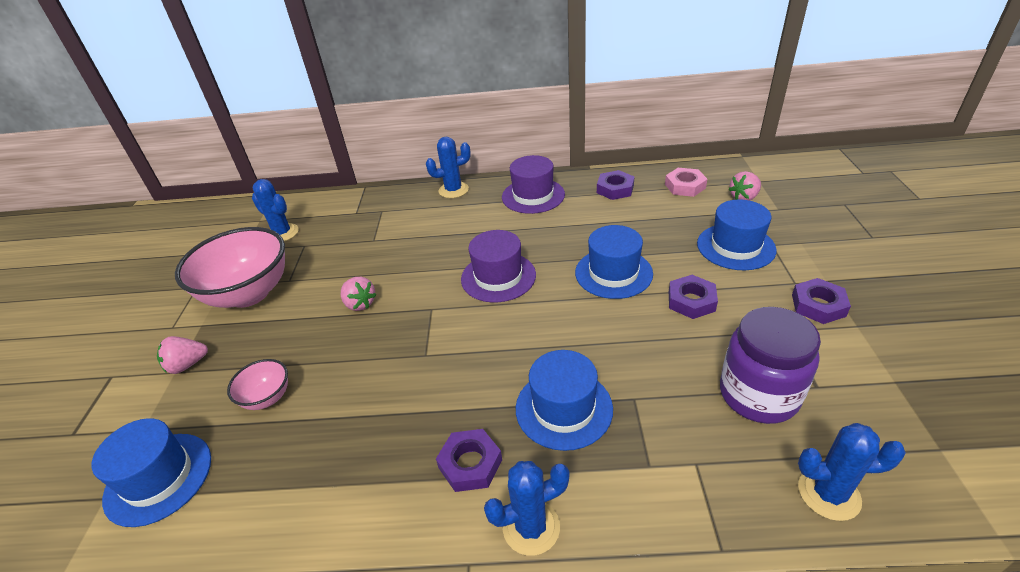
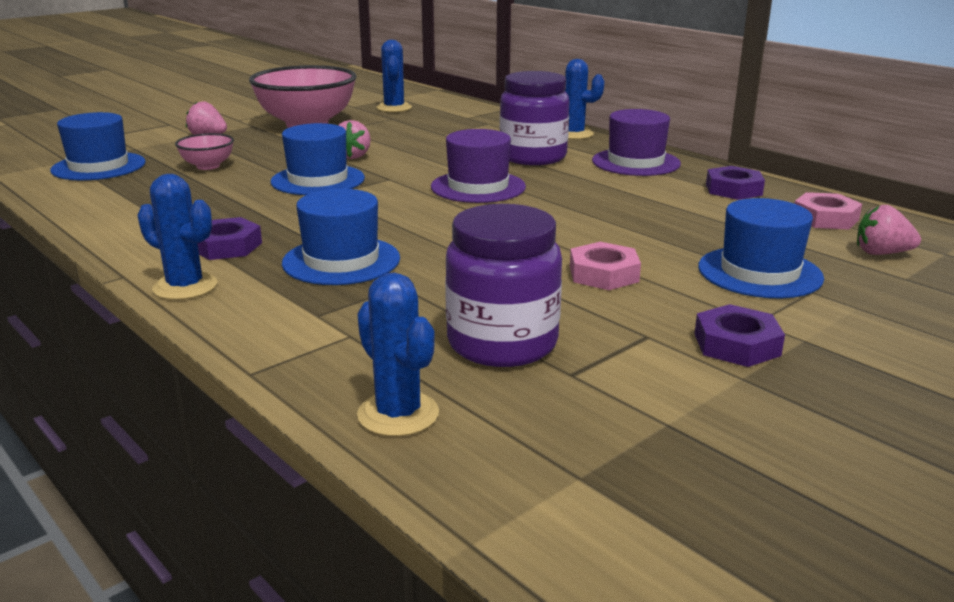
camera: 45 degrees right, 15 degrees down
blue hat [575,225,653,299] -> blue hat moved to [271,123,365,195]
purple nut [669,275,718,319] -> pink nut [570,242,641,290]
none -> purple jar [500,71,570,165]

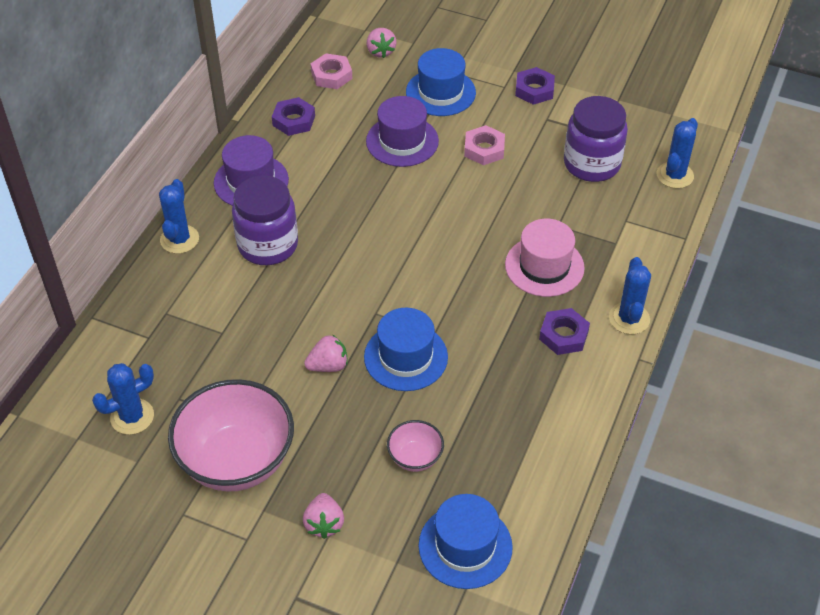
camera: 115 degrees left, 25 degrees up
blue hat [282,189,400,285] -> pink hat [505,219,585,297]
purple hat [431,129,526,203] -> purple hat moved to [366,96,439,167]

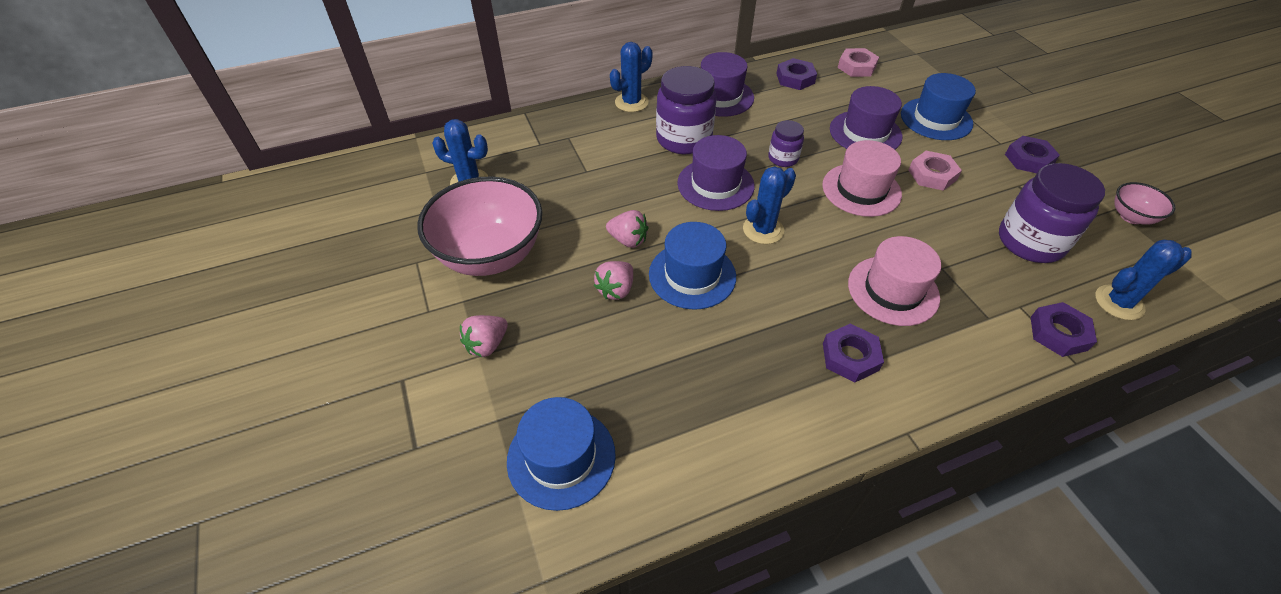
camera: 45 degrees right, 0 degrees up
pink strawberry [366,28,397,58] -> pink strawberry moved to [594,261,633,300]
pink bowl [387,420,444,472] -> pink bowl moved to [1114,182,1175,225]
blue cactus [609,257,651,334] -> blue cactus moved to [743,166,796,244]
none -> purple hat [677,135,755,211]
none -> purple jar [768,120,804,167]
none -> pink hat [822,140,902,217]
none -> purple nut [1031,302,1097,357]

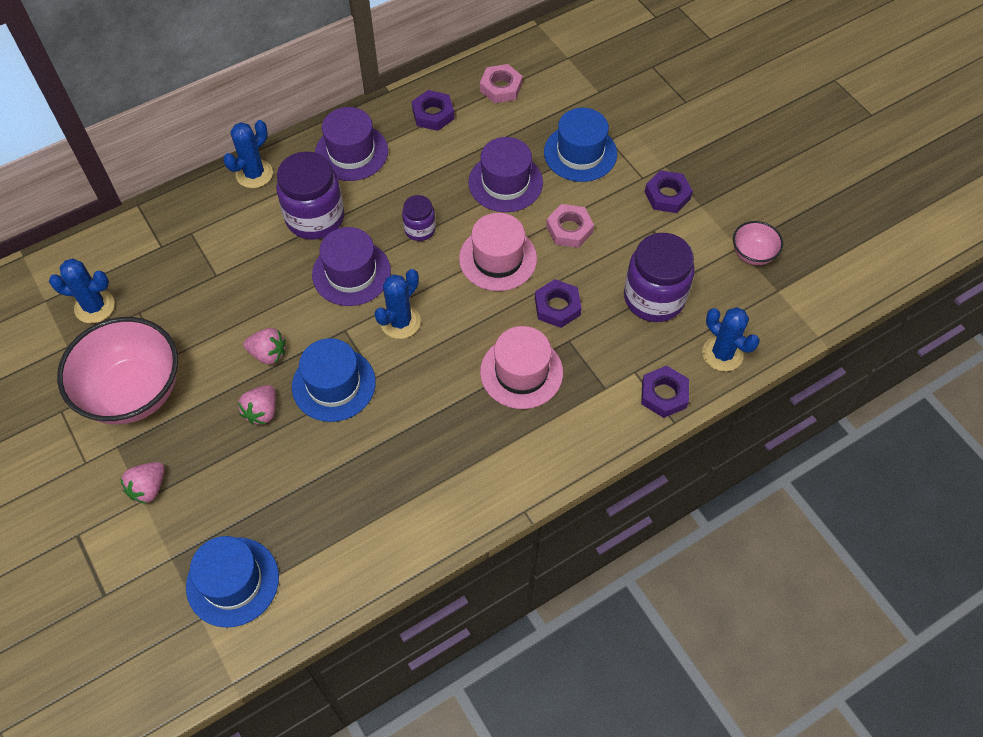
camera: 10 degrees left, 10 degrees up
purple nut [823,324,884,382] -> purple nut moved to [535,279,582,328]
blue cactus [1095,240,1192,320] -> blue cactus turned 75 degrees clockwise [702,307,760,372]

